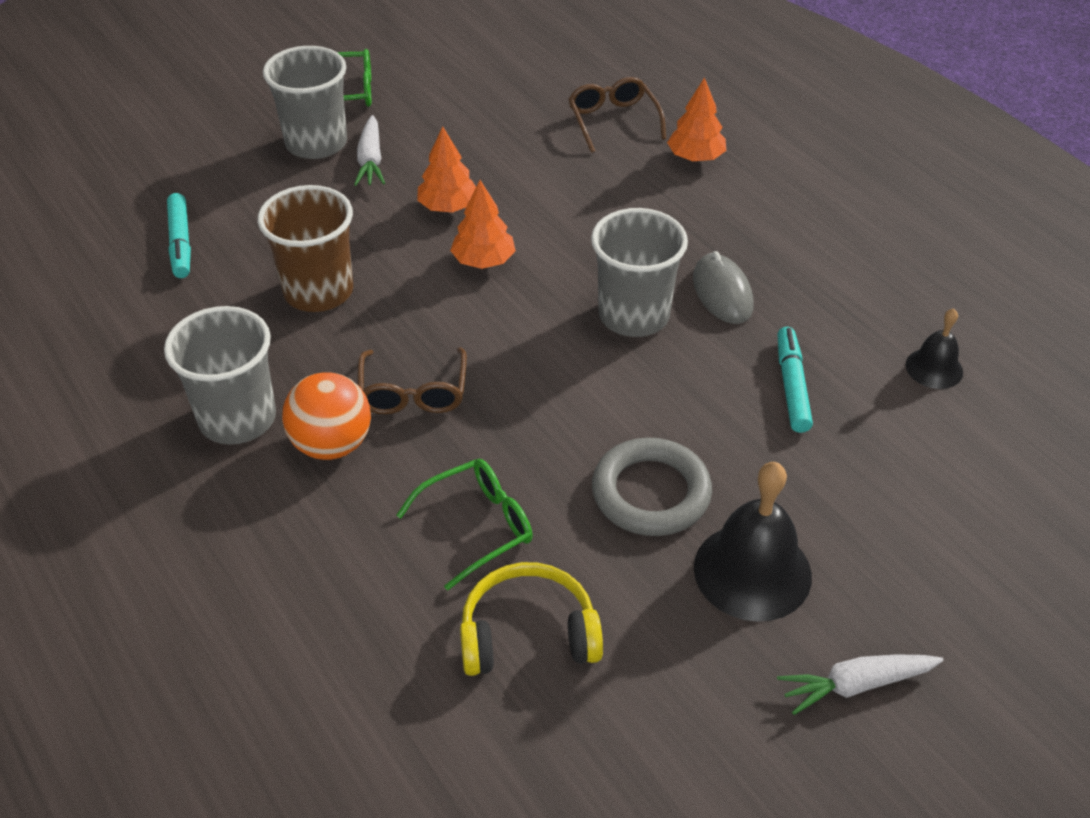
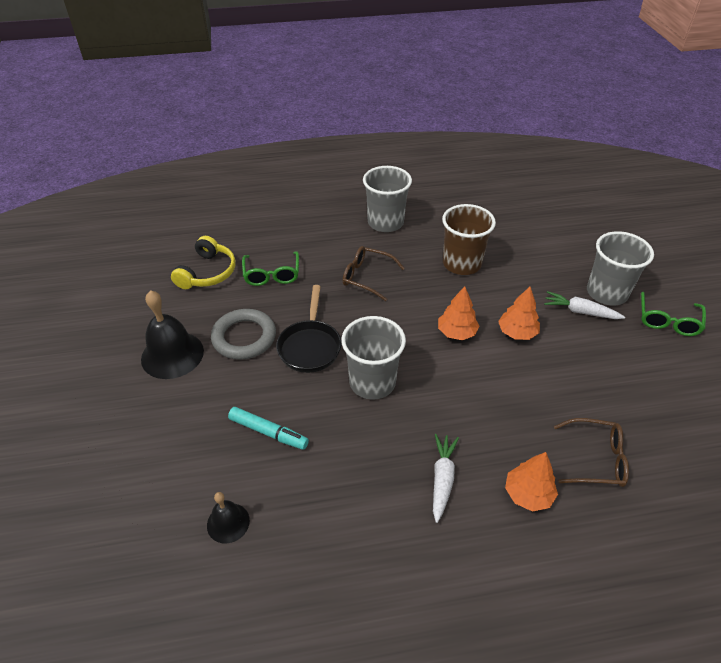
camera: 115 degrees right, 0 degrees up
turquoise marker [167,193,191,278] -> none
orange ball [282,372,371,460] -> none
grey mouse [693,251,753,324] -> none
white carrot [777,654,944,715] -> white carrot moved to [433,434,459,523]
none -> black pan [276,285,341,373]

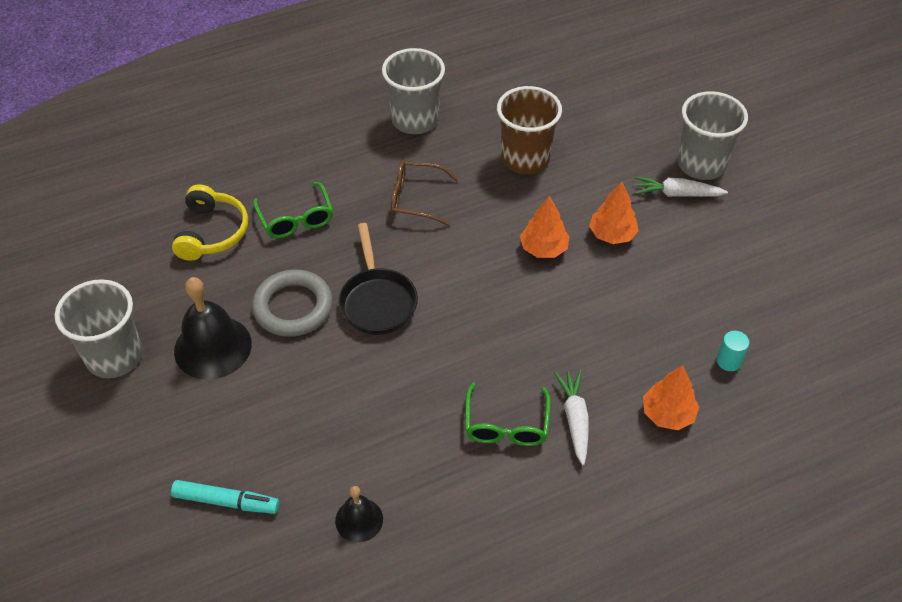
camera: 15 degrees left, 5 degrees up
turquoise marker [228,407,309,450] -> turquoise marker moved to [171,480,280,514]
grey cup [341,316,406,400] -> grey cup moved to [55,279,142,378]
brown glasses [554,418,629,487] -> turquoise cylinder [717,331,749,371]
green glasses [641,292,706,336] -> green glasses moved to [465,383,551,446]

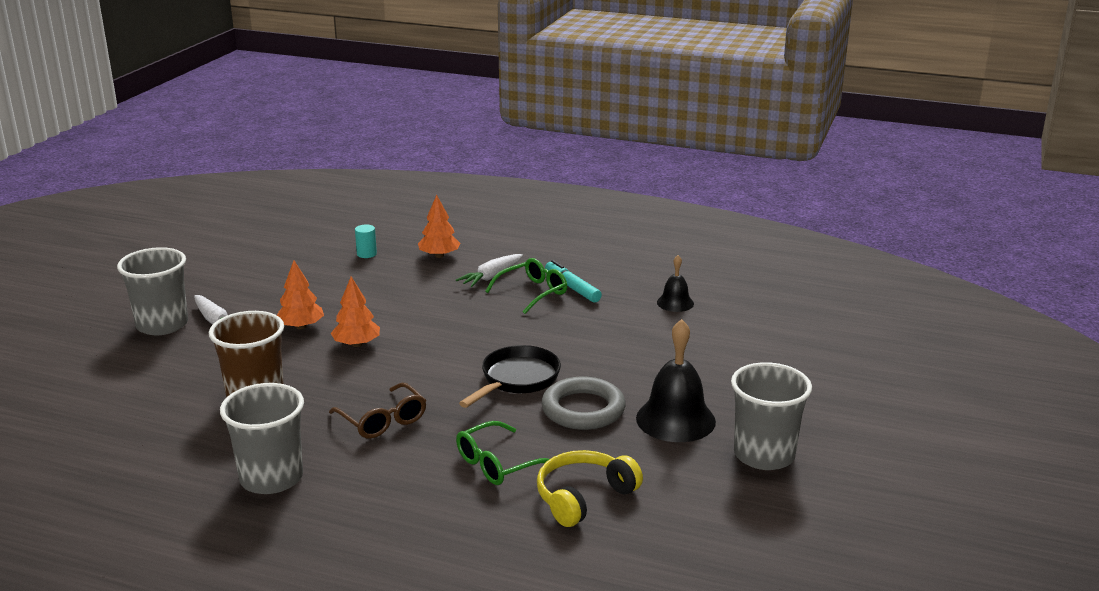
camera: 135 degrees left, 25 degrees down
turquoise marker [171,480,280,514] -> turquoise marker moved to [545,260,602,303]
green glasses [253,182,333,238] -> green glasses turned 150 degrees counterclockwise [456,421,550,485]

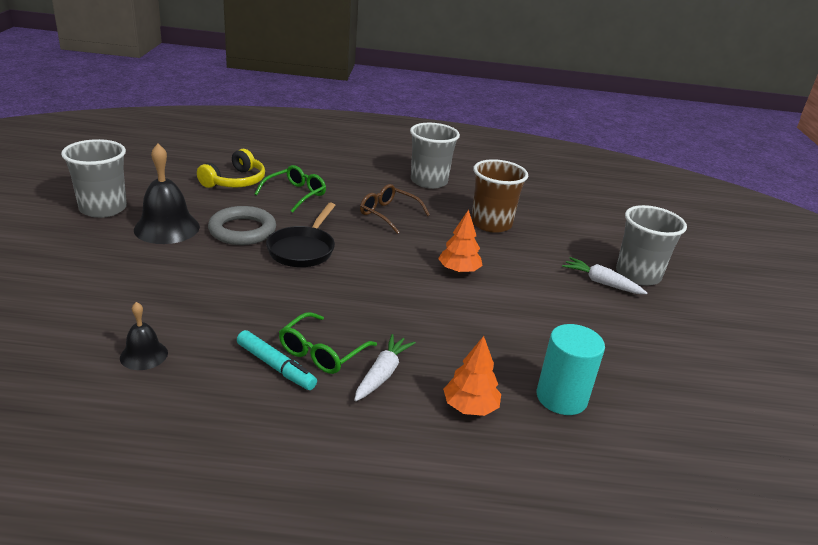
camera: 160 degrees right, 5 degrees up
orange tree [277,261,324,329] -> none
turquoise cylinder [355,225,377,258] -> turquoise cylinder [537,324,605,415], size x1.97

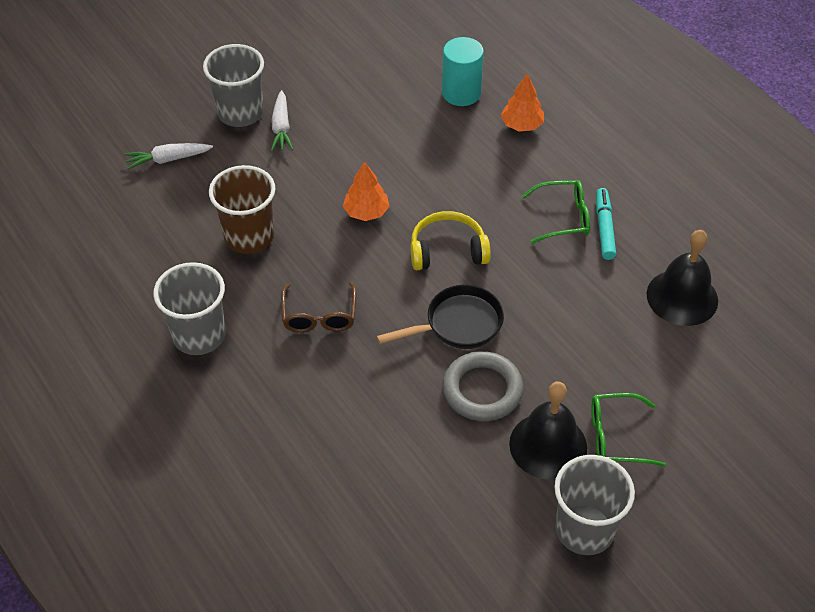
camera: 125 degrees left, 20 degrees up
black bell [120,302,168,370] -> black bell [647,230,718,326], size x1.80
yellow headphones [197,149,265,188] -> yellow headphones moved to [411,211,491,270]
green glasses [255,165,326,213] -> green glasses moved to [592,393,666,467]
white carrot [354,334,416,401] -> white carrot moved to [125,143,213,170]

